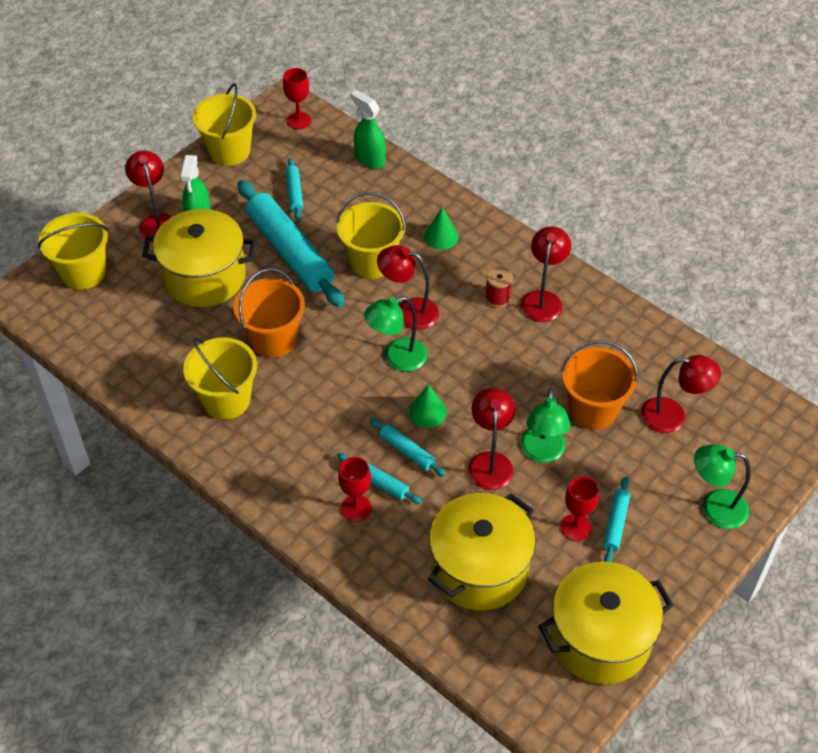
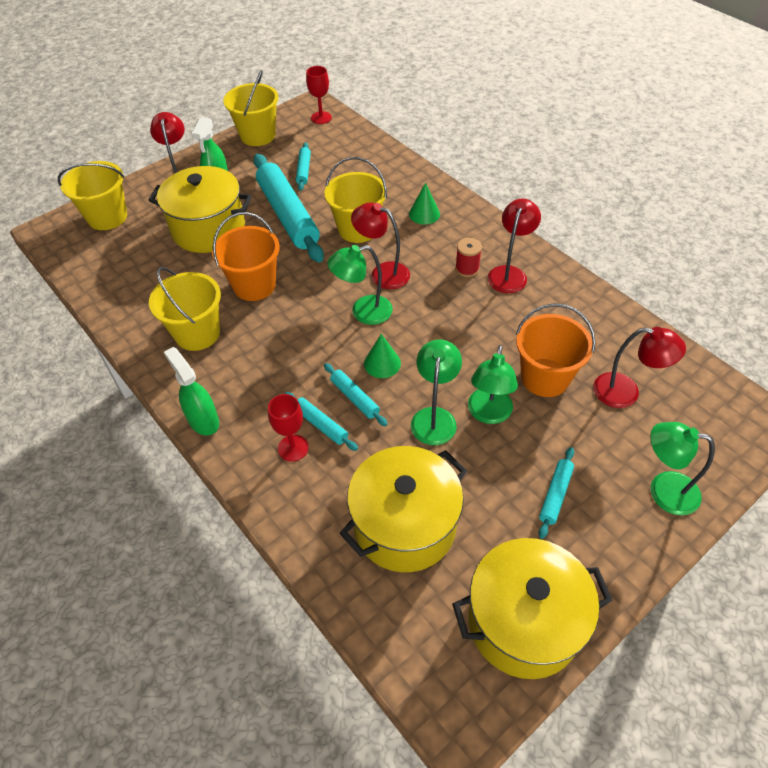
camera: 10 degrees right, 0 degrees up
green spray bottle [350,90,386,169] -> green spray bottle moved to [164,347,219,436]
red lamp [468,387,515,490] -> green lamp [411,340,462,445]
red goblet [561,476,599,541] -> none

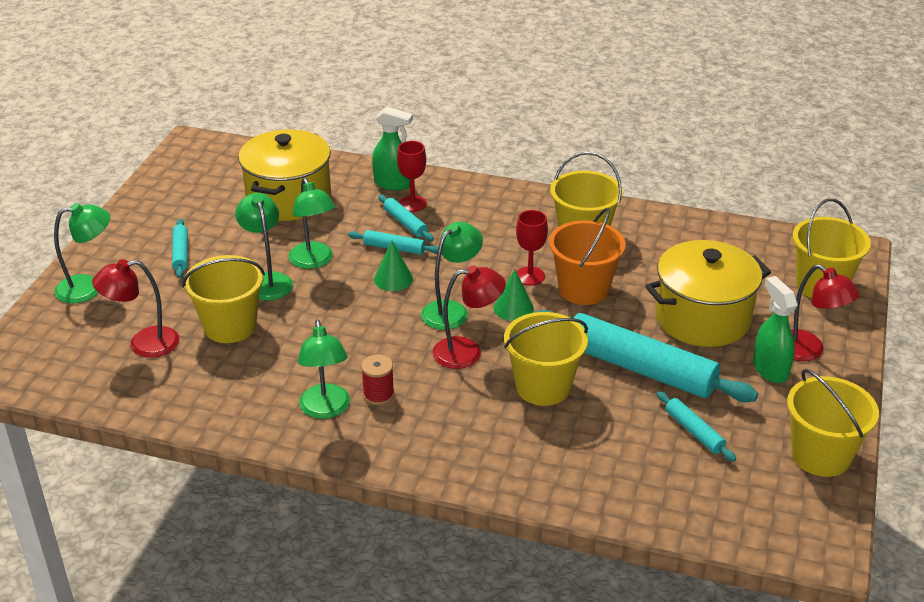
camera: 145 degrees right, 15 degrees down
green spray bottle [164,347,219,436] -> green spray bottle moved to [372,107,413,191]
turquoise rolling pin [285,392,358,451] -> turquoise rolling pin turned 45 degrees clockwise [378,195,434,241]
red goblet [306,66,332,124] -> red goblet moved to [516,210,548,285]
green cone [409,182,440,225] -> green cone moved to [494,269,534,321]
yellow pot [452,538,612,679] -> none
red lamp [488,198,541,293] -> green lamp [297,319,350,419]
orange bucket [516,303,595,397] -> yellow bucket [182,255,265,343]

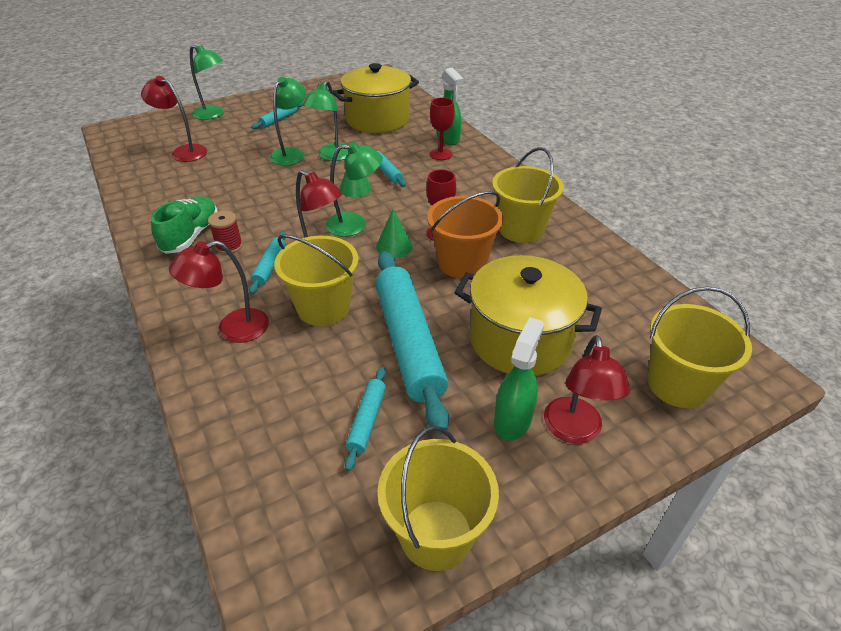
camera: 45 degrees right, 5 degrees up
yellow bucket [182,255,265,343] -> none
green lamp [297,319,350,419] -> green shoe [151,196,218,254]
turquoise rolling pin [378,195,434,241] -> turquoise rolling pin moved to [249,232,286,294]
none -> red lamp [169,240,269,343]

